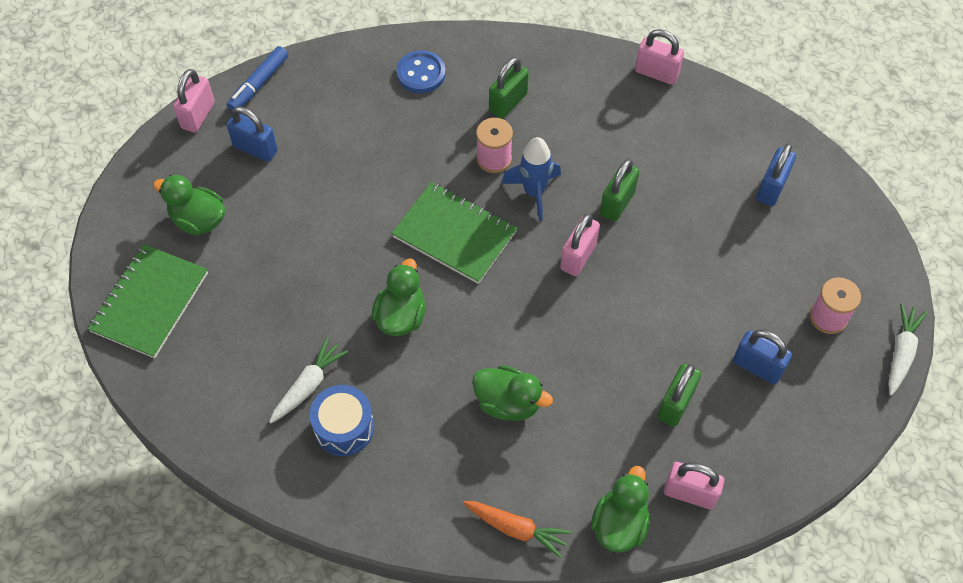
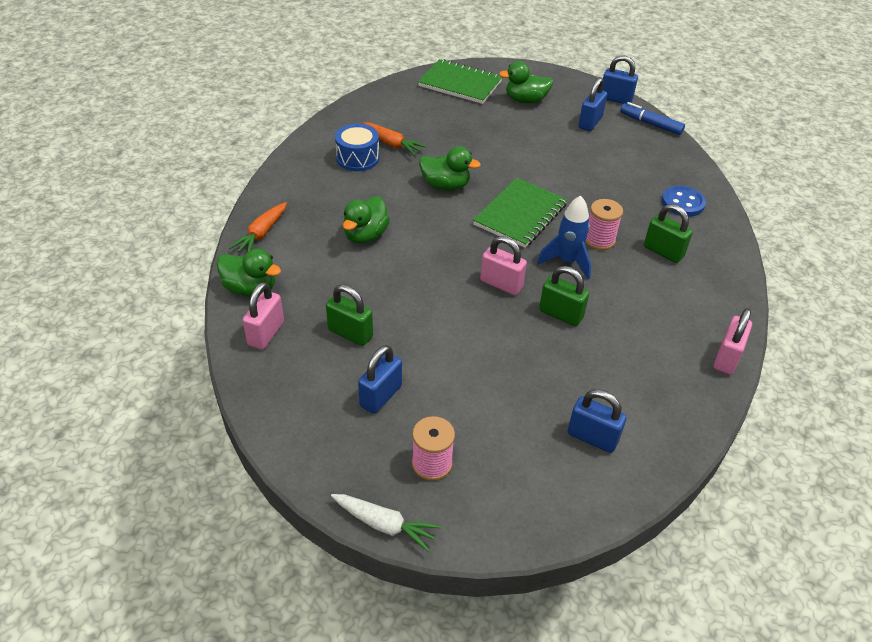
camera: 90 degrees right, 15 degrees down
green duck [153,175,225,235] -> green duck turned 120 degrees counterclockwise [499,61,553,104]
pink padlock [173,69,215,132] -> blue padlock [603,55,638,104]
white carrot [269,337,348,423] -> orange carrot [363,122,426,156]

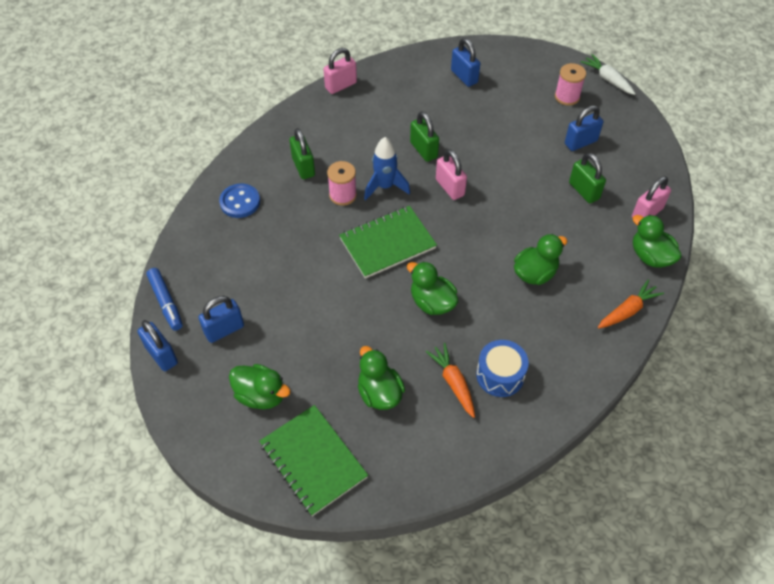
camera: 150 degrees left, 10 degrees up
none -> green duck [358,346,405,410]

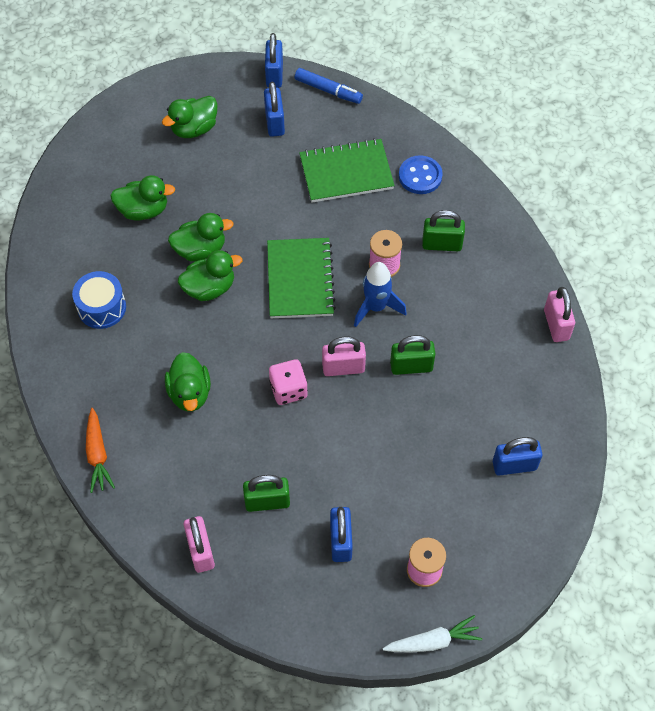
camera: 115 degrees right, 5 degrees up
blue padlock [138,320,178,371] -> blue padlock turned 75 degrees counterclockwise [265,33,283,88]
blue marker [146,268,183,331] -> blue marker turned 150 degrees counterclockwise [295,68,363,104]
green notebook [259,405,368,516] -> green notebook moved to [299,138,395,203]
orange carrot [425,343,475,418] -> none
green duck [633,215,682,268] -> green duck moved to [168,213,234,261]
none -> pink dice [269,359,308,405]

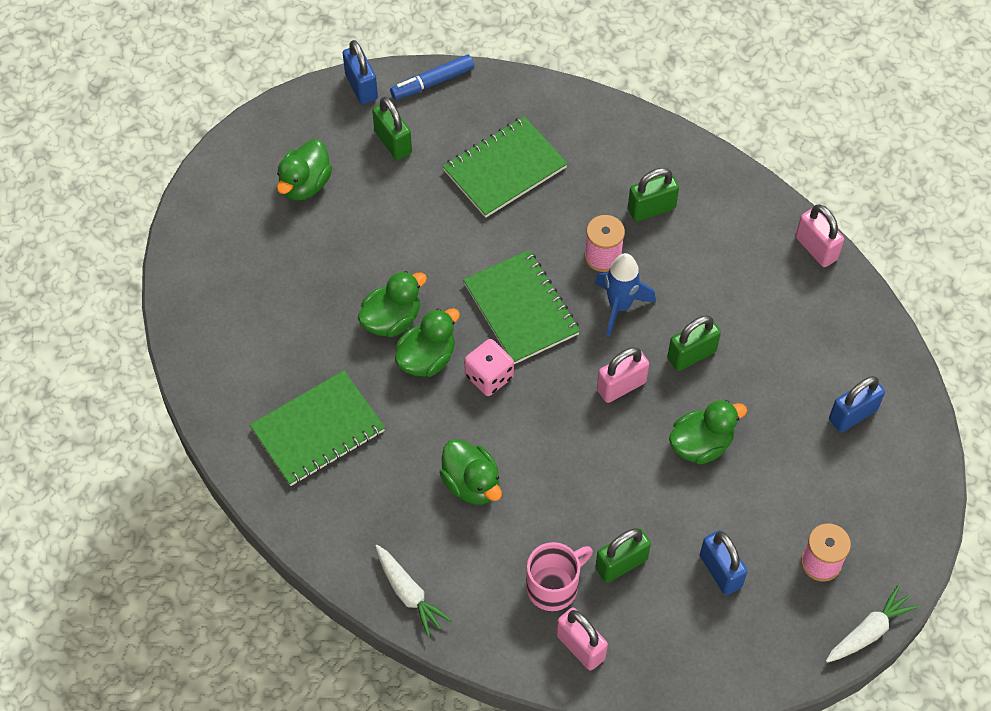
camera: 25 degrees left, 0 degrees up
blue drum [72,271,126,329] -> green notebook [250,370,385,486]
orange carrot [86,408,115,493] -> white carrot [375,545,452,638]
green duck [110,175,175,221] -> green duck moved to [669,400,747,465]
blue padlock [264,82,285,137] -> green padlock [372,97,412,160]
pink dice [269,359,308,405] -> pink dice moved to [464,339,514,396]
blue marker [295,68,363,104] -> blue marker turned 150 degrees clockwise [390,54,474,100]
blue button [399,155,443,194] -> none
none -> pink mug [526,542,593,611]

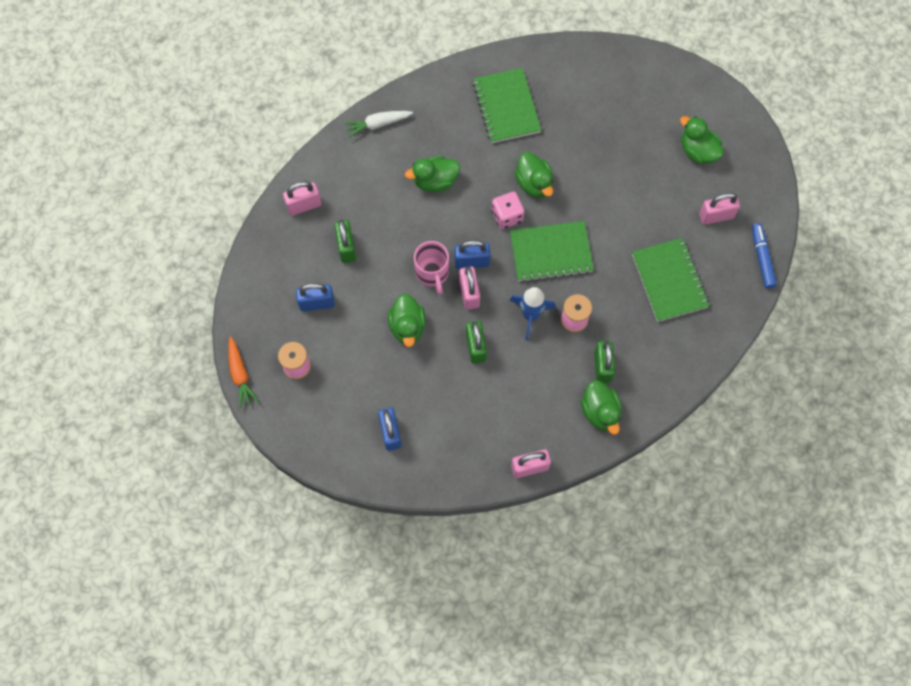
camera: 110 degrees right, 10 degrees up
blue padlock [343,40,378,104] -> blue padlock moved to [454,240,490,269]
green duck [358,271,427,337] -> green duck moved to [581,380,622,435]
green padlock [372,97,412,160] -> pink padlock [699,193,740,225]
pink mug [526,542,593,611] -> pink mug moved to [414,241,449,294]
white carrot [826,585,919,663] -> orange carrot [228,336,259,408]

